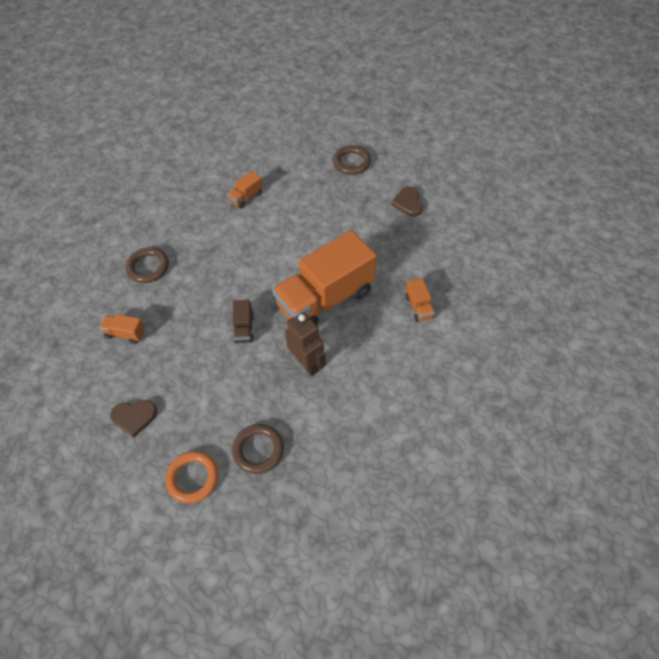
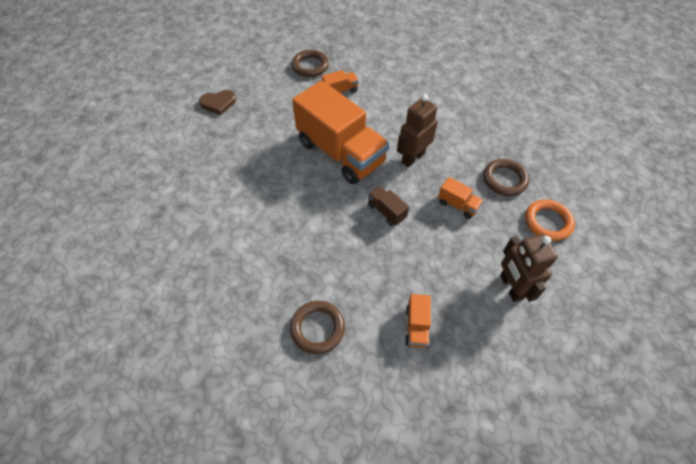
camera: 100 degrees left, 0 degrees up
brown heart [110,400,157,438] -> brown robot [500,234,558,302]
orange truck [227,171,263,208] -> orange truck moved to [438,177,484,219]
brown truck [233,300,254,343] -> brown truck turned 120 degrees counterclockwise [368,186,409,226]
brown ring [333,145,371,175] -> brown ring moved to [291,50,329,77]

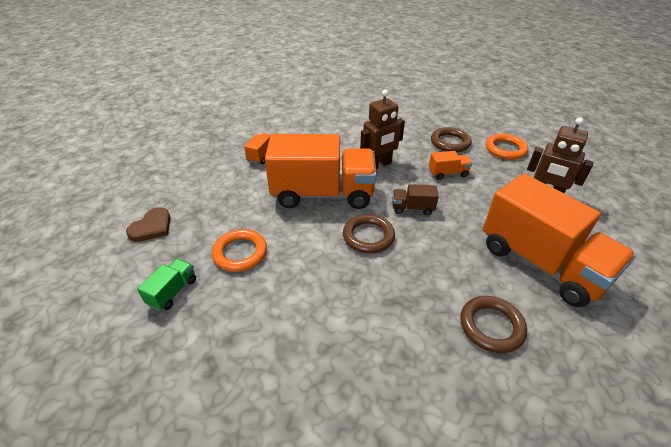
camera: 45 degrees left, 15 degrees down
brown ring [291,50,329,77] -> brown ring moved to [343,214,395,254]
brown robot [397,94,438,167] -> brown robot turned 120 degrees counterclockwise [360,90,405,169]
orange truck [405,294,431,348] -> orange truck [483,173,636,307], size x2.47
none -> green truck [137,258,196,311]
none -> orange ring [212,229,267,272]

